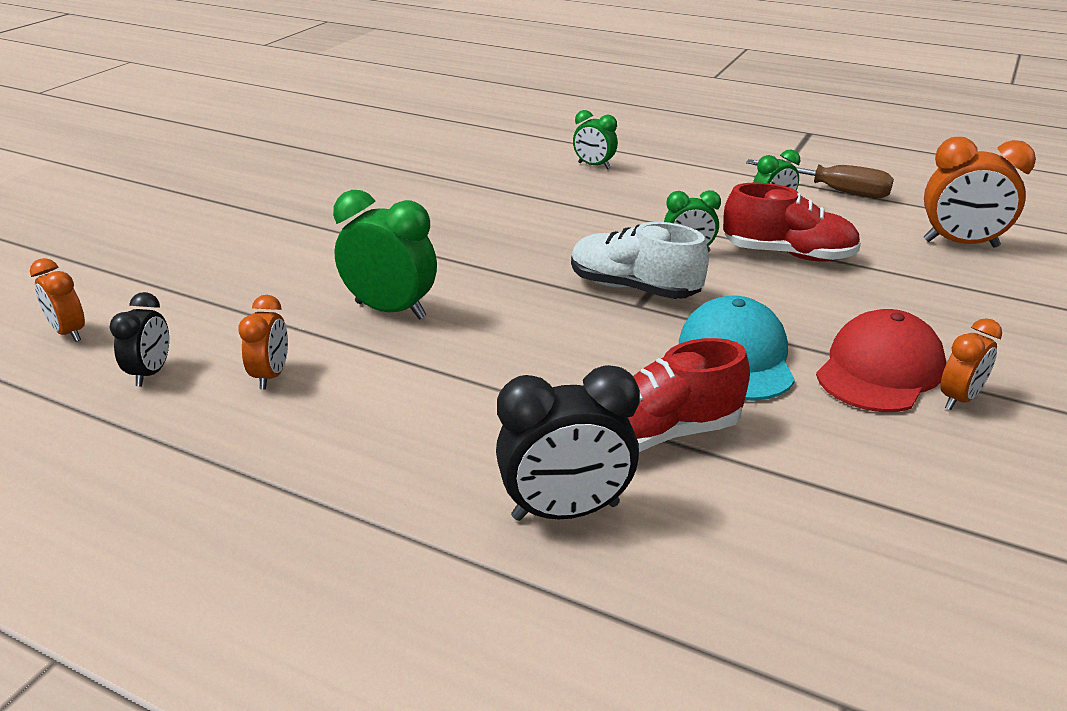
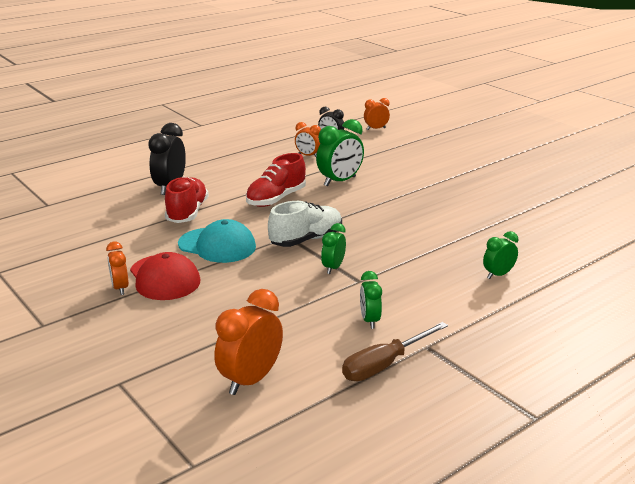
camera: 115 degrees right, 5 degrees down
red shoe [723,182,861,262] -> red shoe moved to [246,153,306,207]

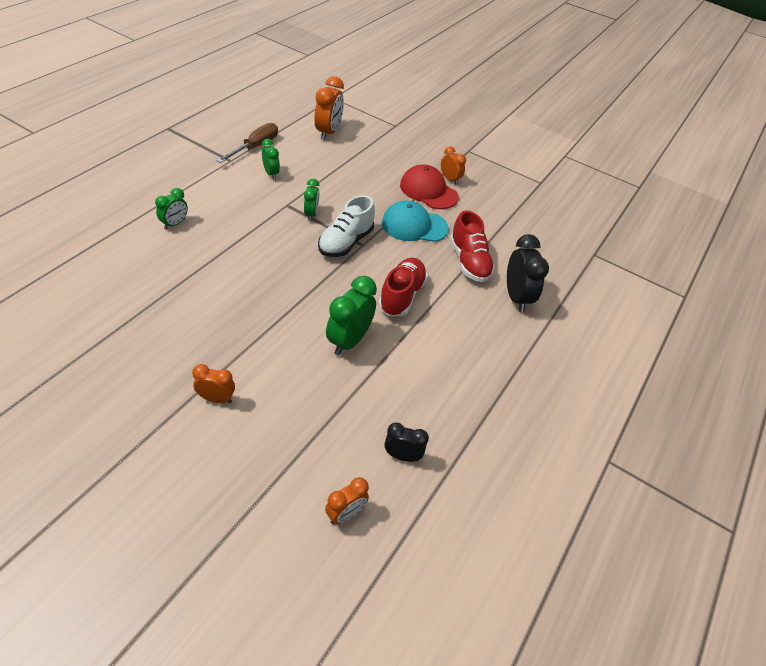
camera: 155 degrees right, 20 degrees up
orange clock [295,122,321,157] -> orange clock moved to [192,364,235,403]

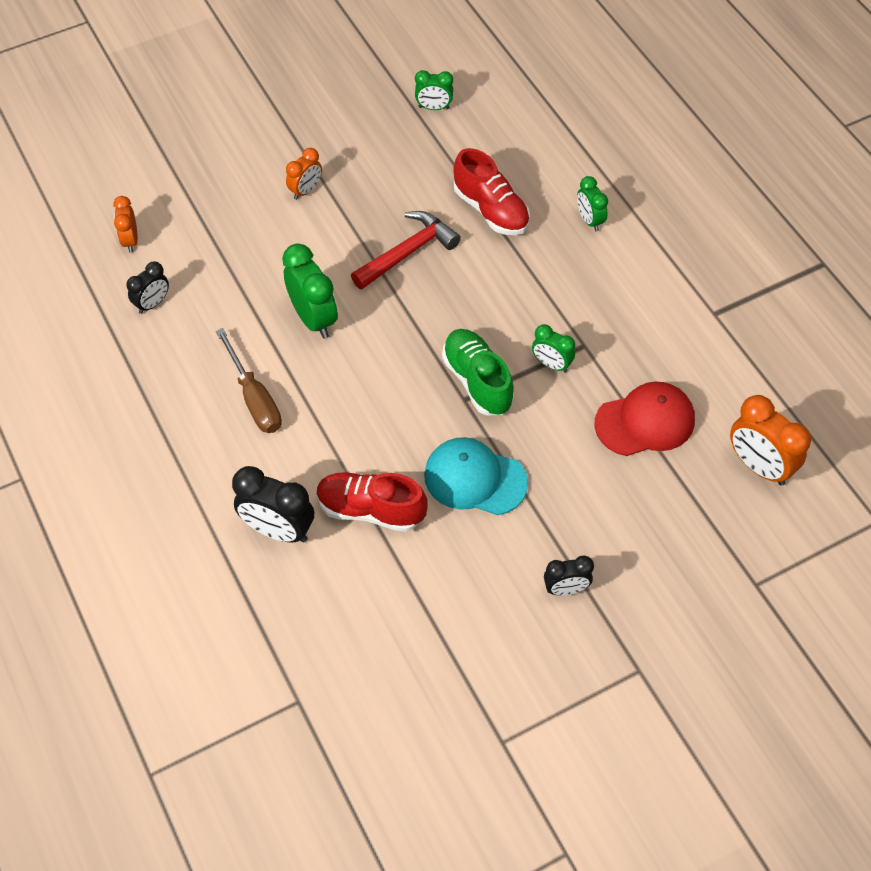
camera: 125 degrees right, 10 degrees up
brown screwdriver [217,123,278,163] -> brown screwdriver moved to [216,328,282,433]
green clock [262,139,280,180] -> green clock moved to [415,70,453,110]
white shoe [318,195,375,257] -> green shoe [442,329,514,416]
red shoe [378,258,428,316] -> red shoe moved to [453,148,530,235]
turquoise cap [382,200,449,242] -> turquoise cap turned 105 degrees counterclockwise [424,437,528,515]
red cap [400,165,459,209] -> red cap moved to [594,382,695,456]
orange clock [441,146,466,185] -> black clock [544,556,594,595]
none -> red hammer [351,211,461,289]

